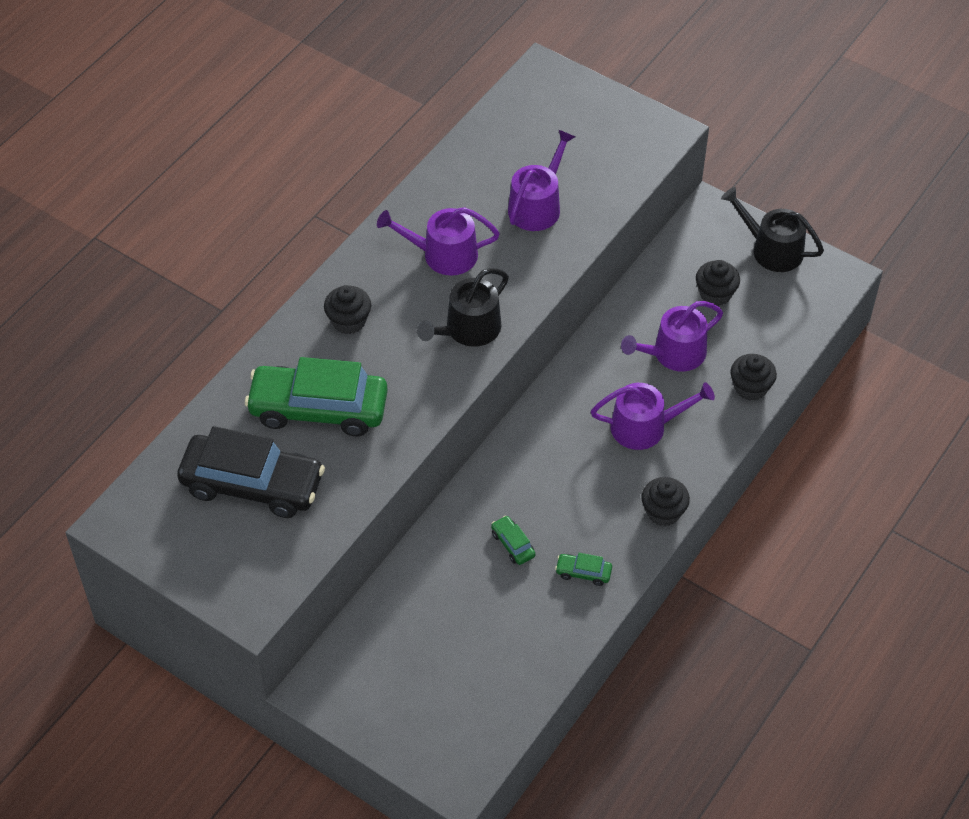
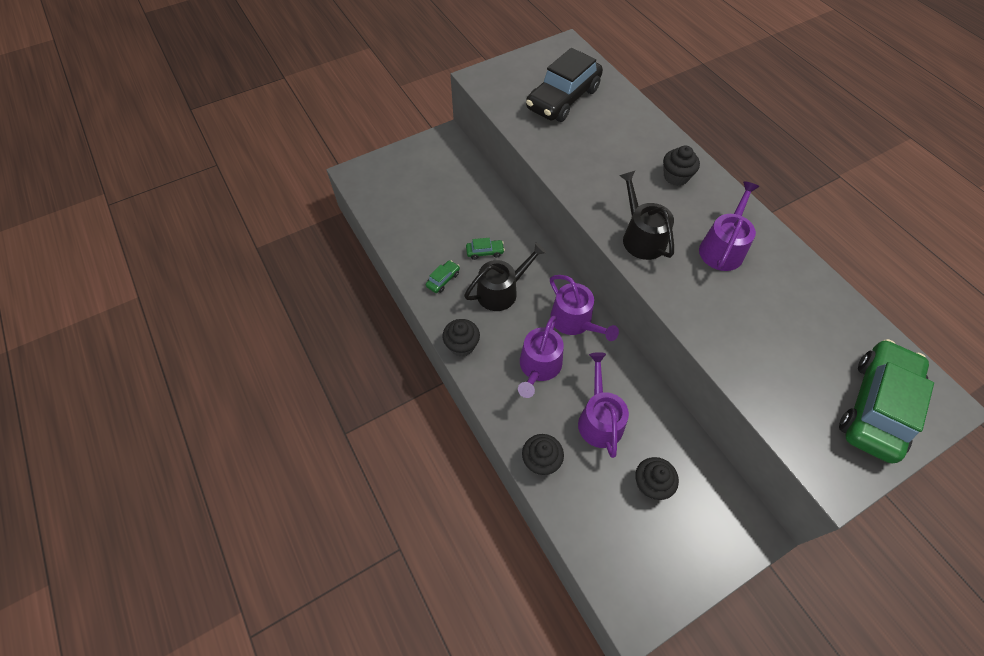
camera: 115 degrees right, 5 degrees up
green car [245,357,388,436] -> green car moved to [839,339,934,463]
purple watering can [508,129,575,231] -> purple watering can moved to [550,275,619,341]
black watering can [721,187,824,272] -> black watering can moved to [464,243,546,311]

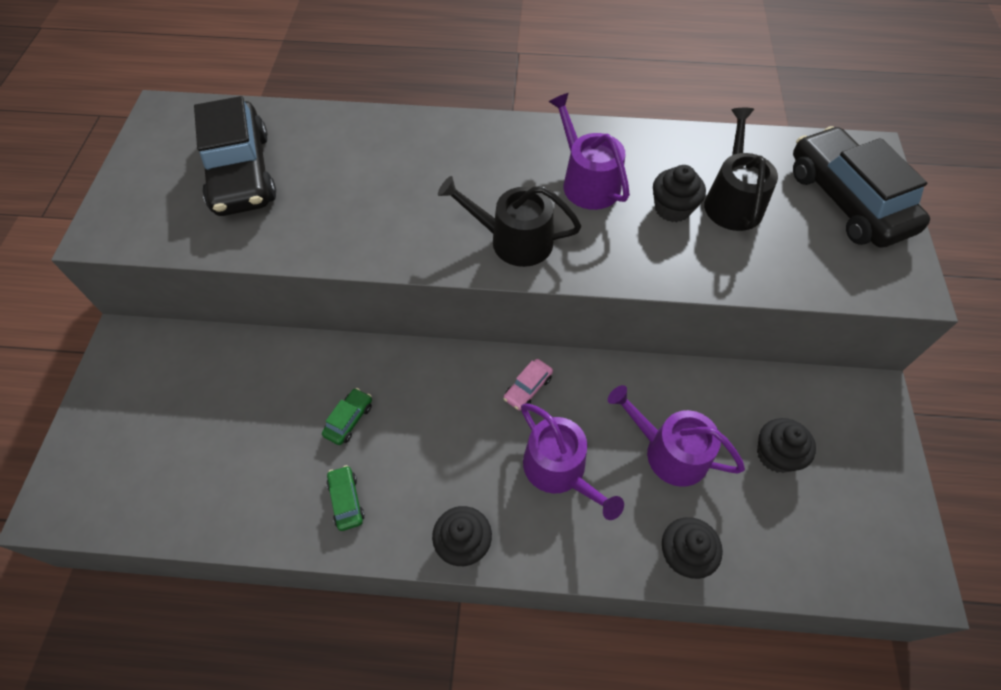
camera: 55 degrees left, 0 degrees up
black watering can [464,243,546,311] -> black watering can moved to [704,108,778,231]
purple watering can [550,275,619,341] -> pink car [503,359,553,410]
black cupcake [663,145,700,186] -> black cupcake moved to [653,165,706,222]
green car [839,339,934,463] -> black car [793,126,930,248]

